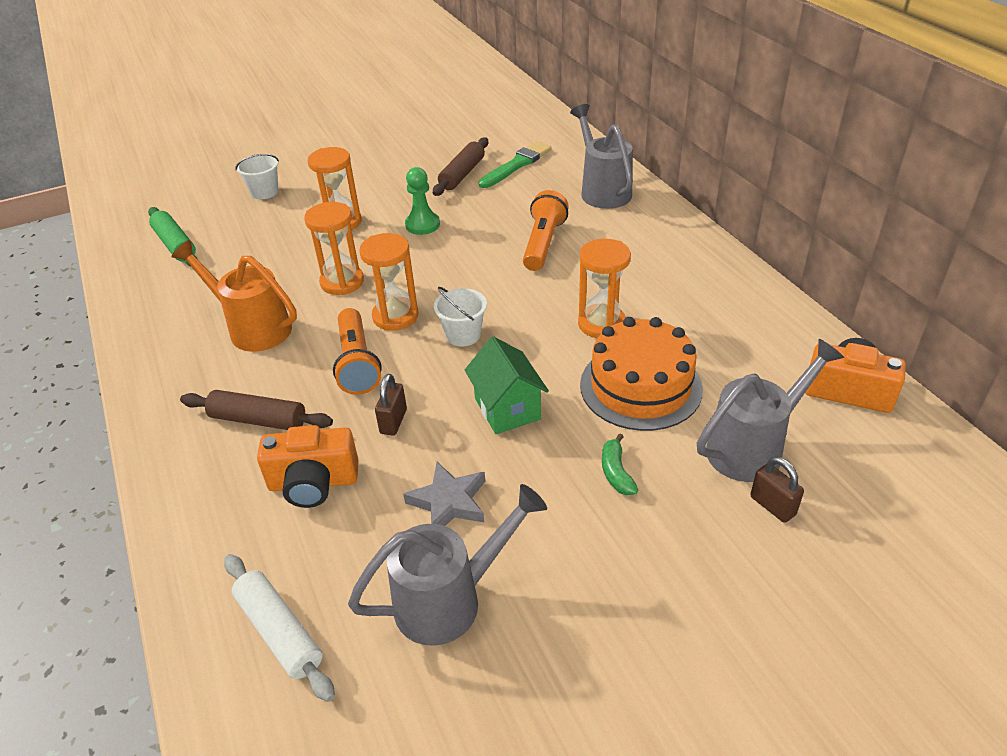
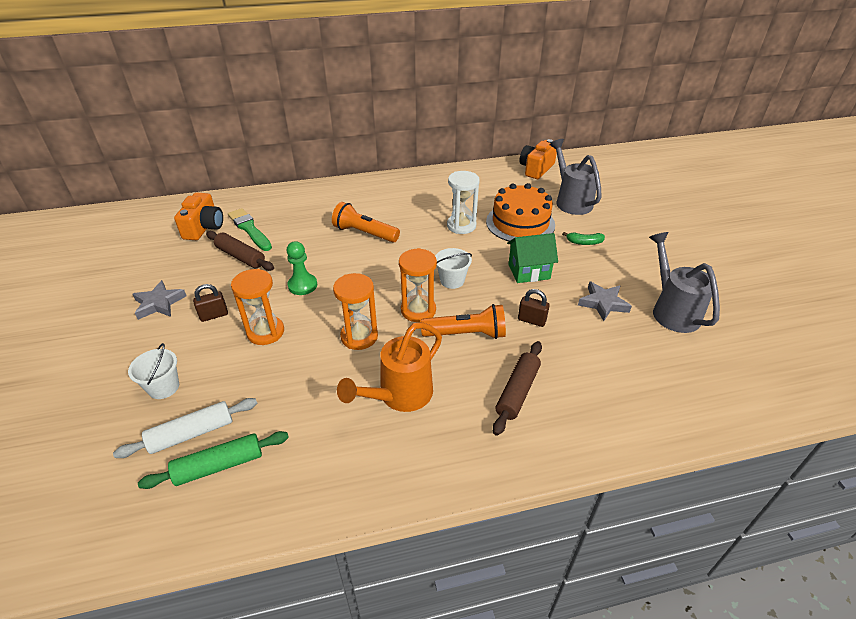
camera: 80 degrees left, 0 degrees up
white rolling pin [224,554,335,702] -> white rolling pin moved to [113,398,257,458]
orange camera [257,425,359,508] -> orange camera moved to [174,193,223,240]
grey watering can [570,104,633,209] -> none
orange hourglass [578,239,631,338] -> white hourglass [447,171,480,234]
brown padlock [750,457,804,523] -> brown padlock moved to [193,284,228,322]
none -> grey star [133,280,186,320]

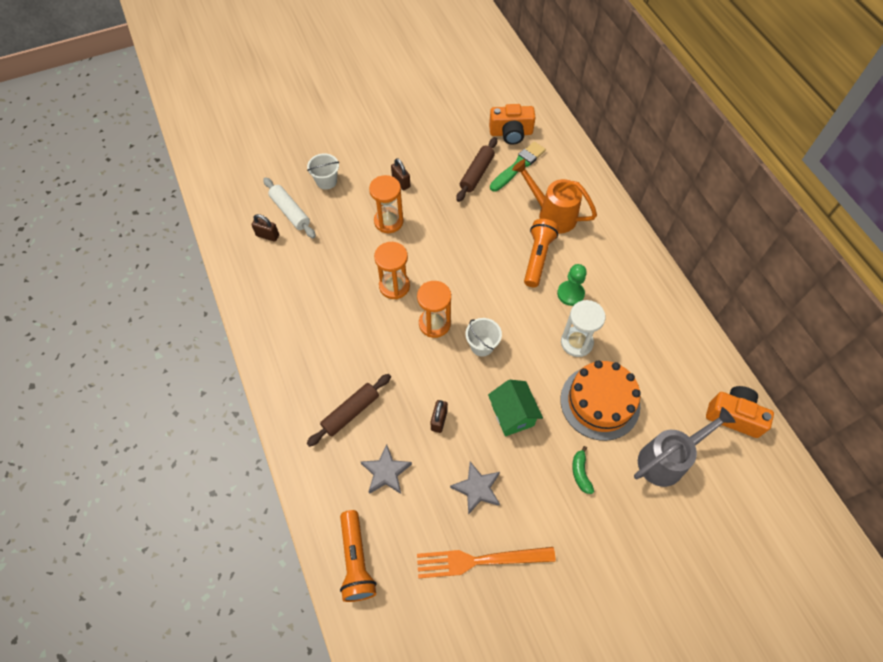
camera: 80 degrees right, 20 degrees up
grey star [133,280,186,320] -> grey star moved to [361,444,412,494]
green rolling pin [138,431,289,489] -> brown padlock [252,214,279,242]
green pawn [286,241,317,295] -> green pawn moved to [557,264,587,306]
orange watering can [337,322,442,412] -> orange watering can moved to [512,159,597,233]
orange flashlight [421,304,506,339] -> orange flashlight moved to [340,510,376,602]
brown rolling pin [493,341,542,436] -> brown rolling pin turned 60 degrees counterclockwise [307,374,391,447]
grey watering can [649,232,720,333] -> orange fork [417,547,556,579]

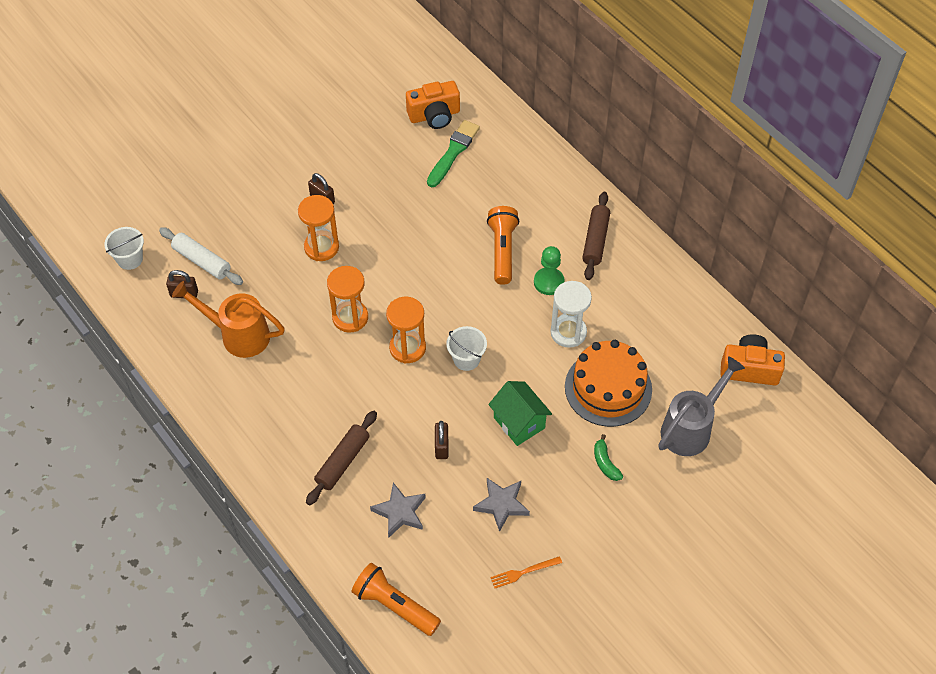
camera: 15 degrees left, 5 degrees down
white bucket [307,154,339,190] -> white bucket moved to [104,227,144,270]
orange flashlight [340,510,376,602] -> orange flashlight turned 150 degrees clockwise [351,563,441,636]
orange fork [417,547,556,579] -> orange fork [490,556,562,588], size x0.50
brown rolling pin [456,137,497,202] -> brown rolling pin moved to [582,192,610,280]
orange watering can [512,159,597,233] -> orange watering can moved to [172,281,285,358]

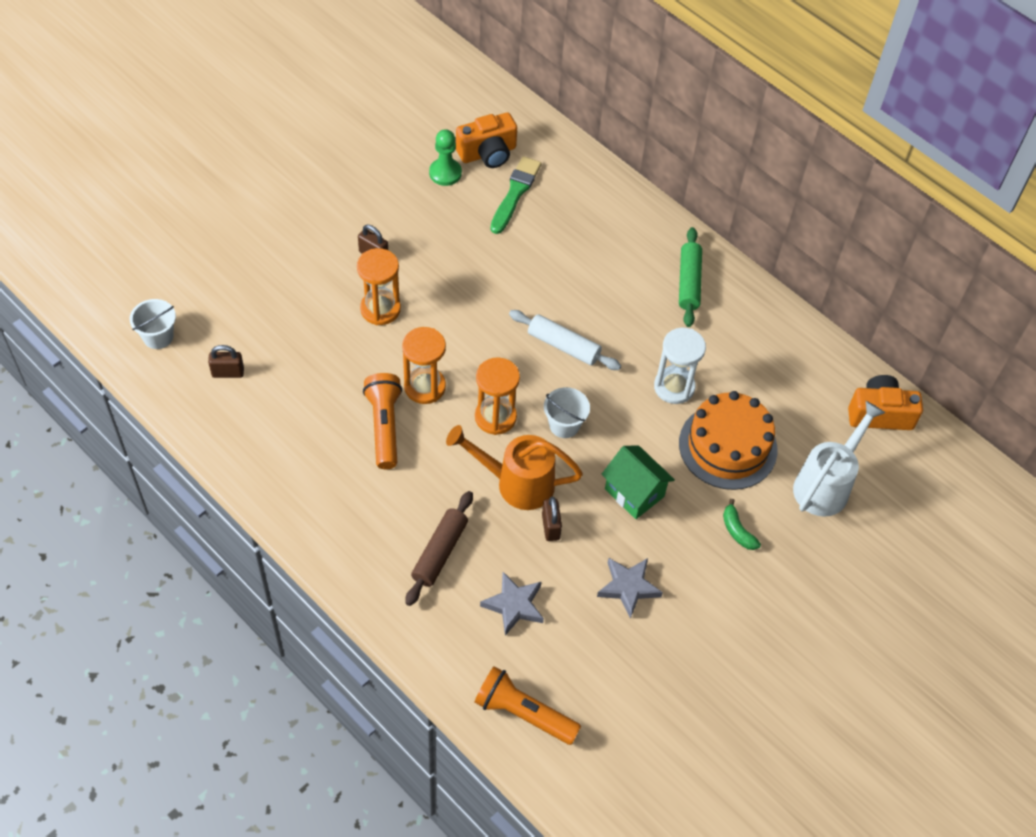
camera: 10 degrees left, 0 degrees up
white rolling pin [159,227,243,285] -> white rolling pin moved to [509,310,621,370]
orange watering can [172,281,285,358] -> orange watering can moved to [446,425,583,510]
orange flashlight [487,206,519,285] -> orange flashlight moved to [363,373,402,469]
orange fork [490,556,562,588] -> none
green pawn [534,246,564,295] -> green pawn moved to [429,129,462,186]
brown rolling pin [582,192,610,280] -> green rolling pin [679,227,702,327]
grey watering can [659,356,745,456] -> white watering can [793,401,885,517]

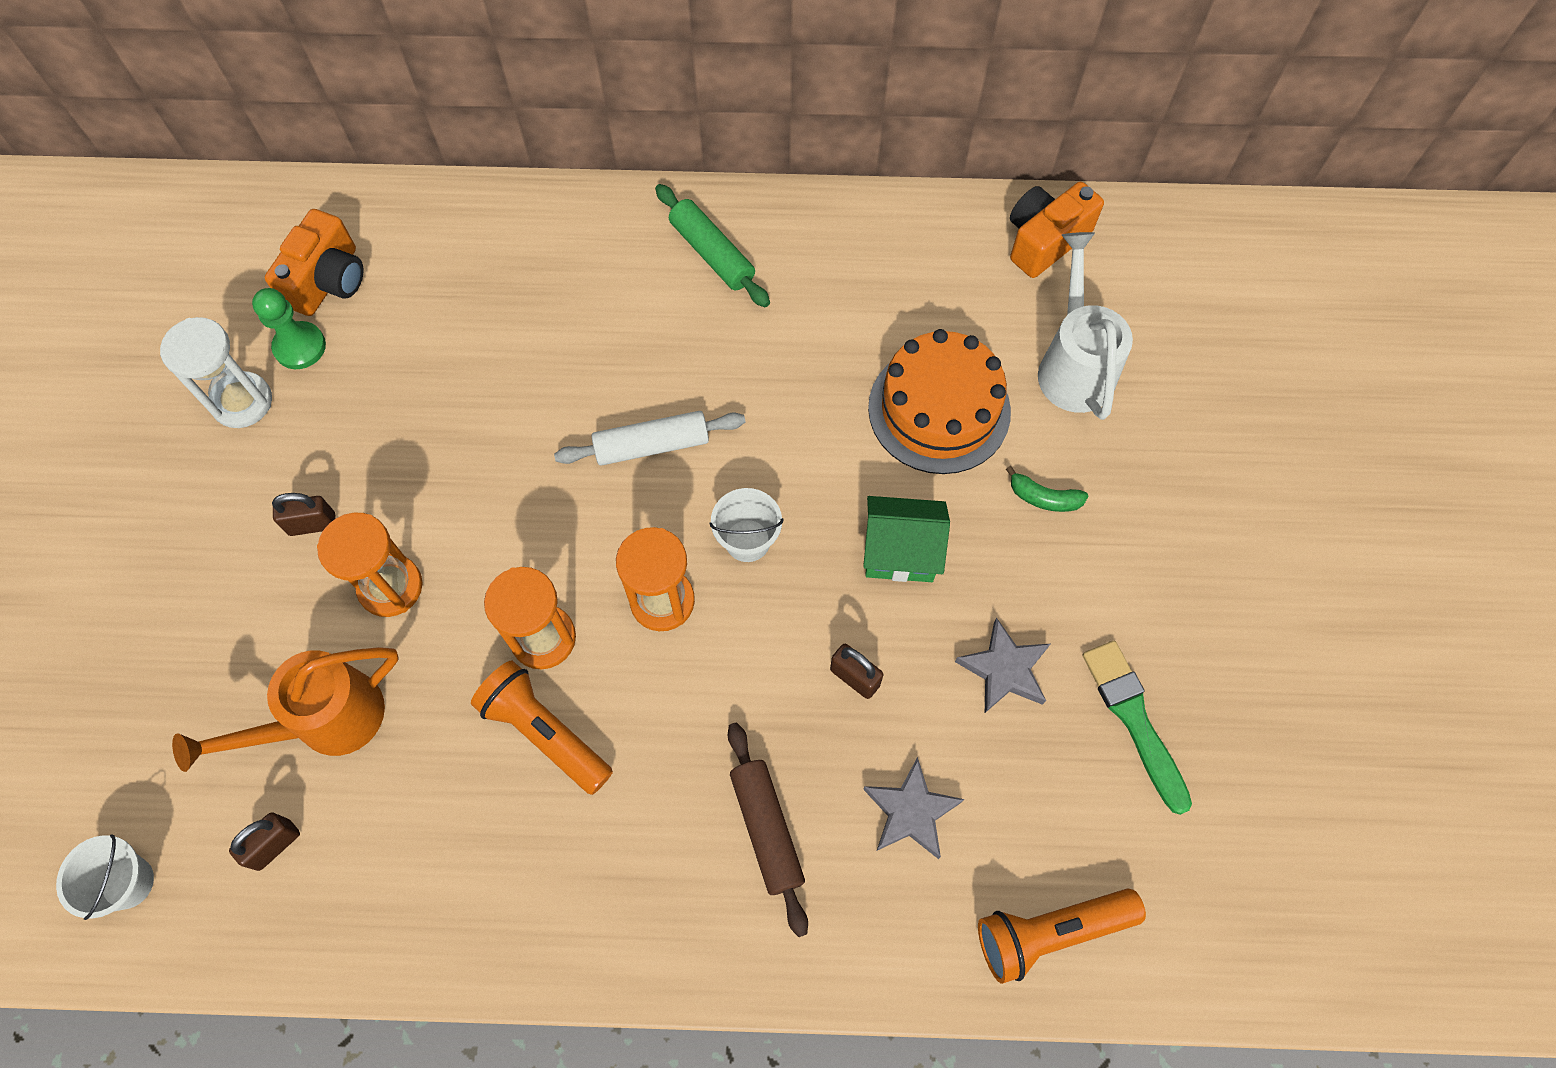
camera: 40 degrees left, 10 degrees up
orange watering can [446,425,583,510] -> orange watering can moved to [172,647,399,772]
green brush [490,156,541,234] -> green brush moved to [1082,641,1192,815]
white hourglass [654,328,706,404] -> white hourglass moved to [160,317,272,428]

